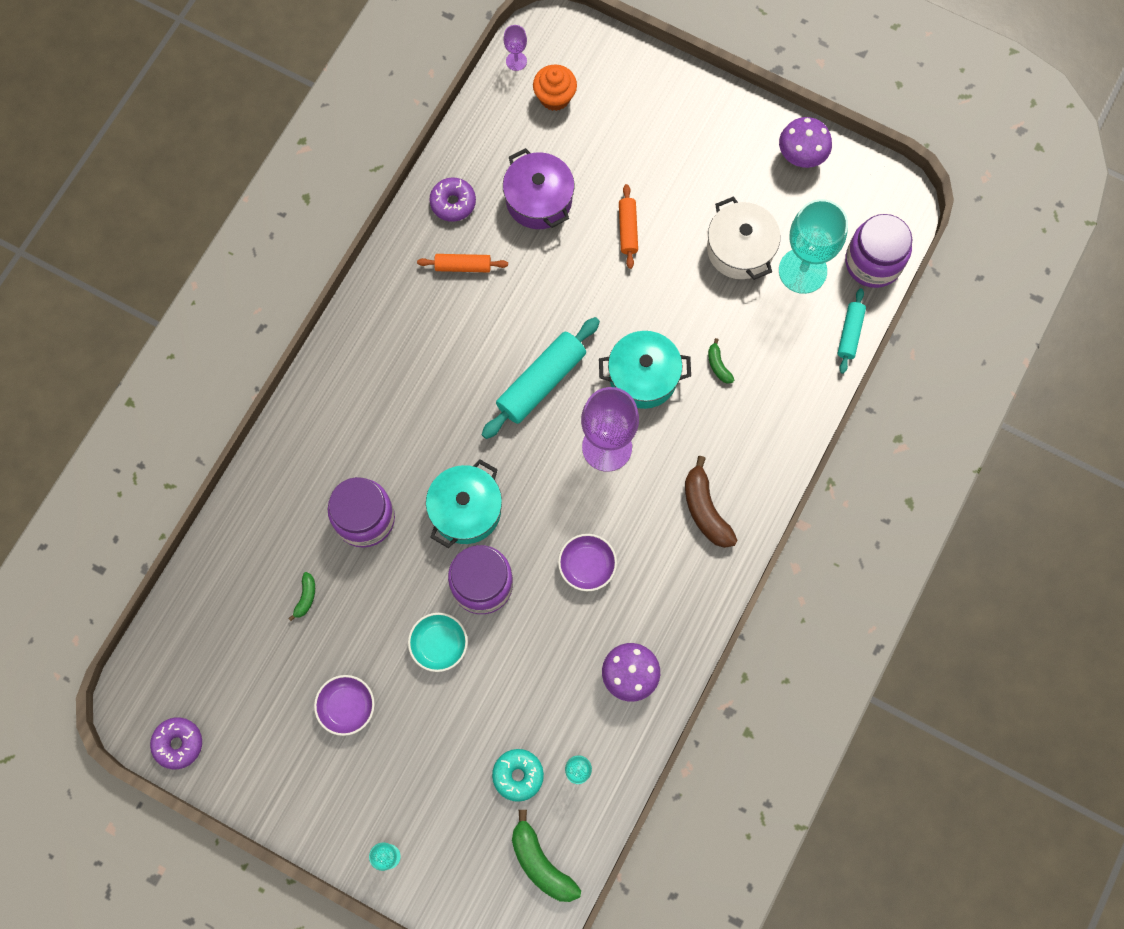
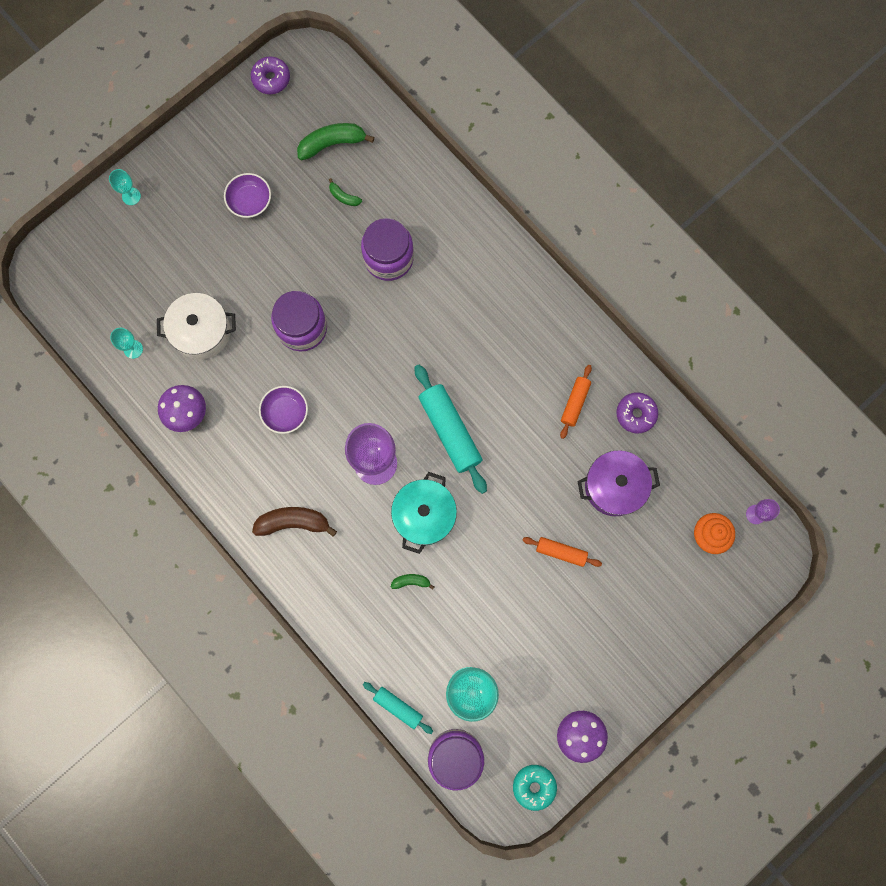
camera: 110 degrees right, 5 degrees up
turquoise bowl [408,613,468,672] -> none
turquoise pot [426,459,502,548] -> none
turquoise donut [492,749,544,802] -> turquoise donut moved to [513,765,557,811]
green banana [512,810,581,902] -> green banana moved to [297,123,374,160]
white pot [707,196,780,280] -> white pot moved to [157,293,236,359]

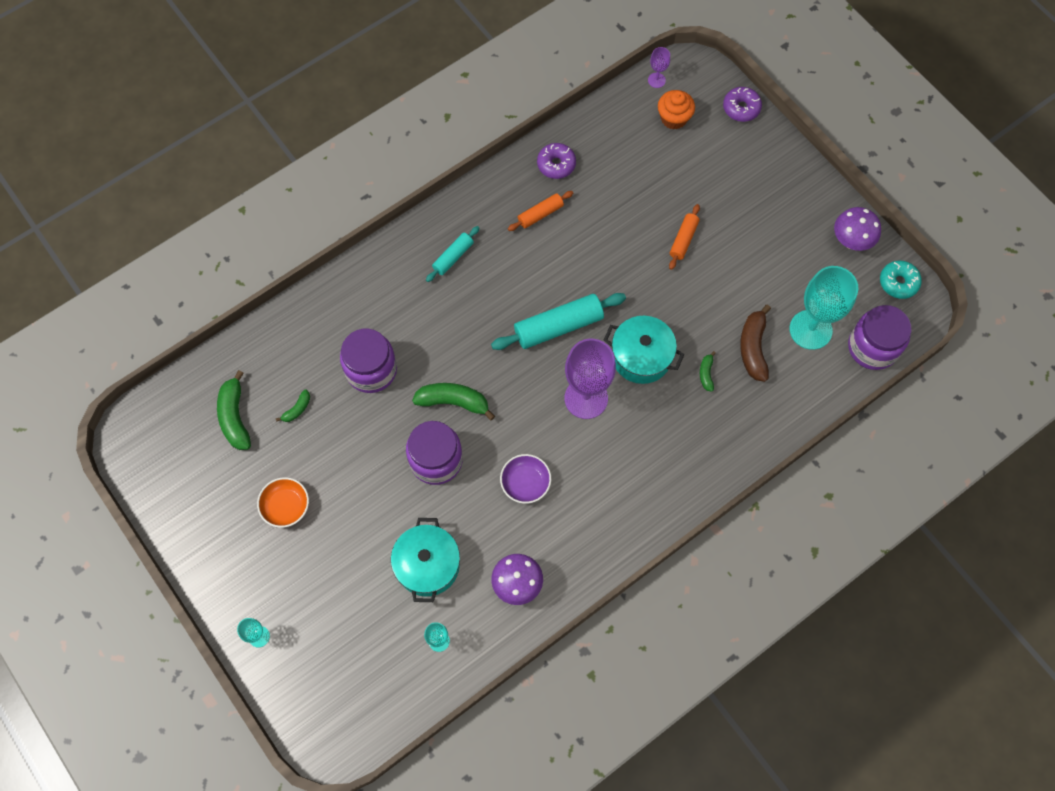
camera: 85 degrees left, 10 degrees down
white pot [157,293,236,359] -> turquoise pot [391,518,460,602]
purple bowl [224,173,271,218] -> orange bowl [257,477,309,528]
purple donut [251,56,290,94] -> purple donut moved to [723,87,762,122]
brown banana [252,507,337,537] -> brown banana moved to [740,304,771,382]
turquoise rolling pin [363,682,433,734] -> turquoise rolling pin moved to [426,226,479,282]
orange rolling pin [560,365,592,439] -> orange rolling pin turned 60 degrees counterclockwise [508,191,573,231]
purple pot [577,450,660,516] -> none
none -> green banana [412,383,495,421]

